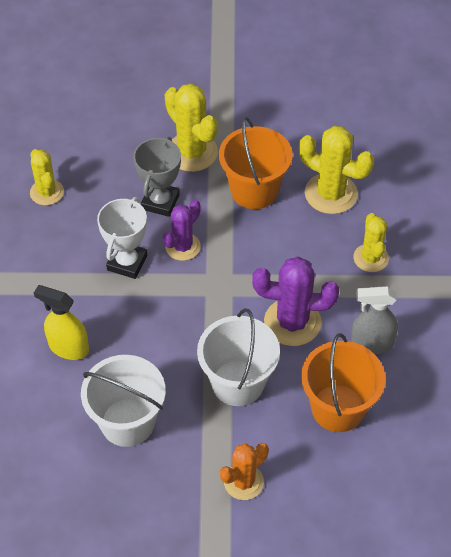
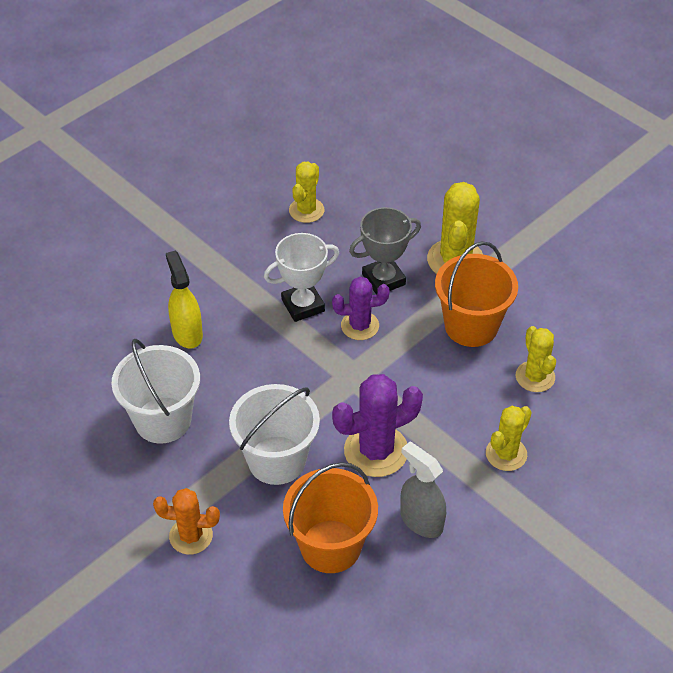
camera: 45 degrees right, 5 degrees down
purple cactus [252,257,339,346] -> purple cactus turned 75 degrees counterclockwise [332,374,423,477]
yellow cactus [299,126,374,214] -> yellow cactus [516,326,556,392], size x0.64

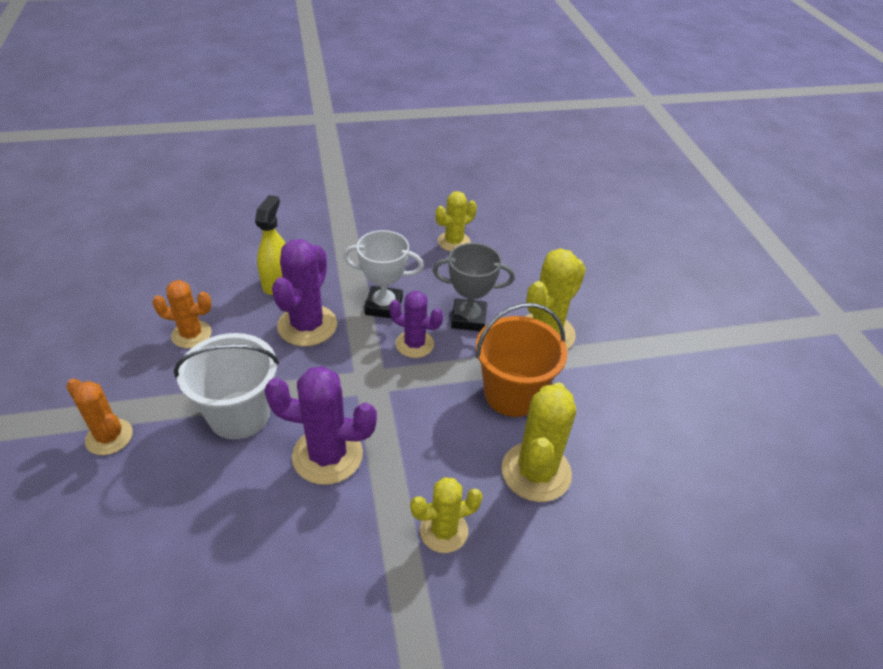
camera: 30 degrees right, 5 degrees down
white bucket [111,339,200,444] -> orange cactus [152,280,212,348]
orange bucket [283,462,378,573] -> none
grey spray bottle [400,442,446,538] -> none
yellow cactus [516,326,556,392] -> yellow cactus [501,382,576,502], size x1.56
none -> purple cactus [272,239,337,346]

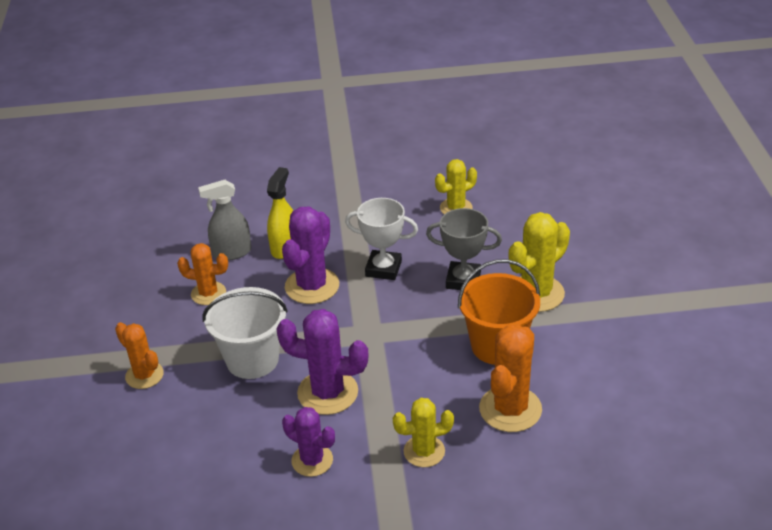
camera: 10 degrees right, 5 degrees down
purple cactus [389,291,443,358] -> purple cactus moved to [282,407,335,477]
yellow cactus [501,382,576,502] -> orange cactus [479,325,542,432]
none -> grey spray bottle [198,180,251,260]

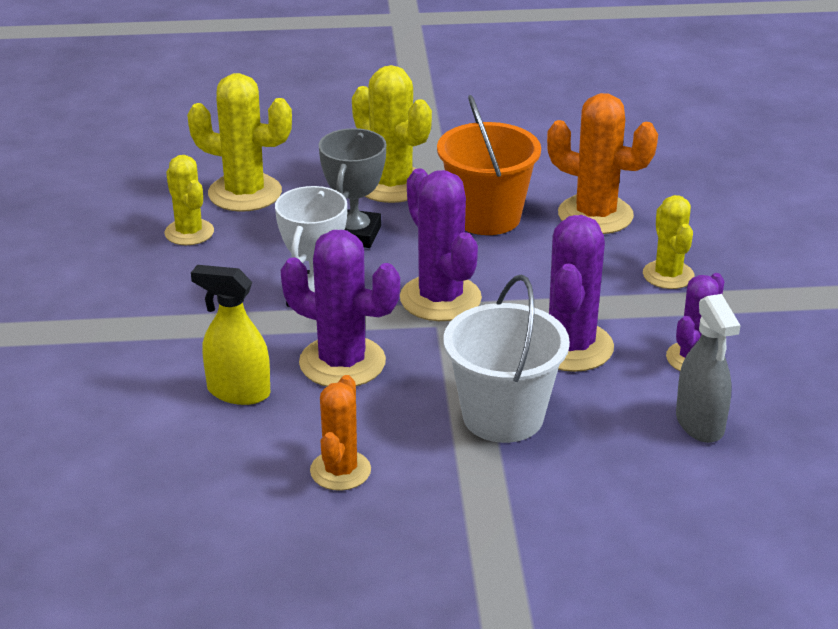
camera: 90 degrees left, 5 degrees down
orange cactus [115,322,164,389] -> none
grey spray bottle [198,180,251,260] -> grey spray bottle moved to [676,294,740,443]
none -> yellow cactus [187,73,292,212]
none -> purple cactus [400,168,482,321]

